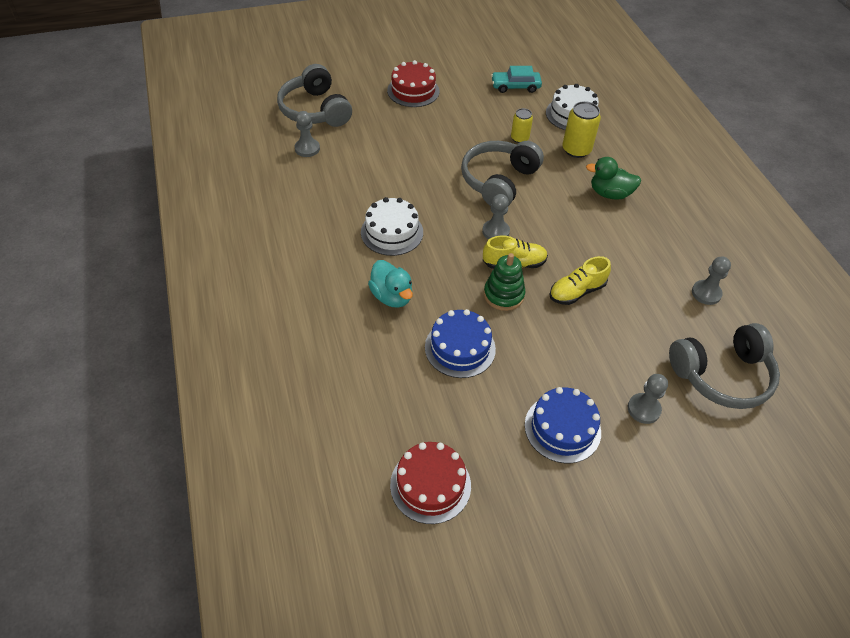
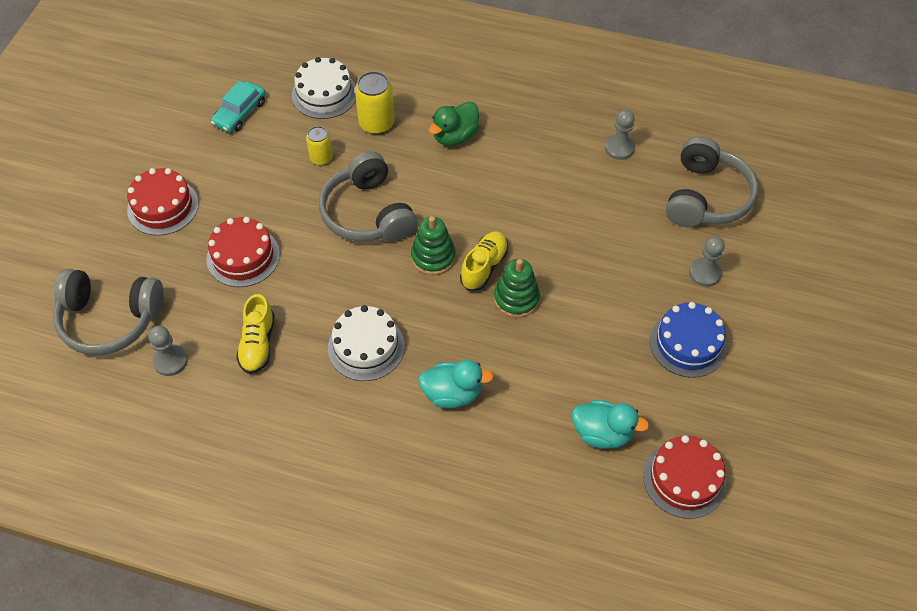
camera: 55 degrees left, 5 degrees up
blue cake [425,309,496,378] -> none
grey pawn [482,194,510,240] -> green stacking toy [411,216,456,275]
yellow shoe [549,256,611,305] -> yellow shoe moved to [236,294,275,374]
none -> red cake [206,217,280,287]
none -> turquoise duck [572,400,649,449]

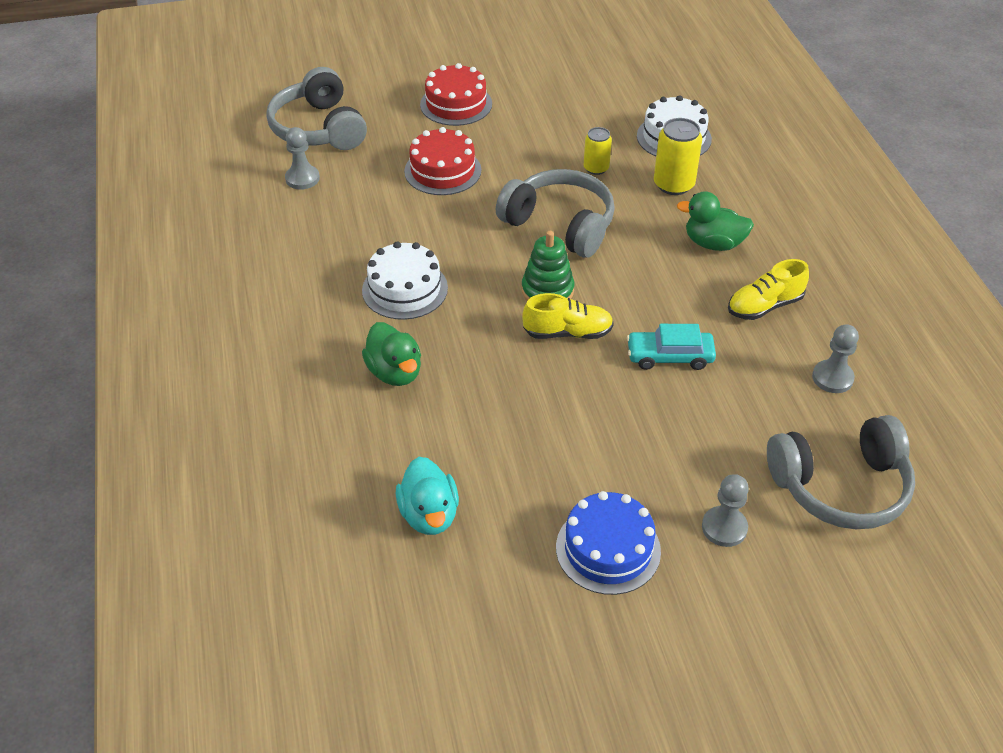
camera: 60 degrees right, 10 degrees down
turquoise car [211,81,266,133] -> turquoise car moved to [627,324,716,370]
yellow shoe [236,294,275,374] -> yellow shoe moved to [728,259,809,320]
grey headphones [319,151,417,242] -> grey headphones turned 90 degrees clockwise [496,169,615,257]
turquoise duck [418,359,494,408] -> green duck [362,322,421,386]
green stacking toy [494,259,540,318] -> none
red cake [643,435,727,519] -> none

